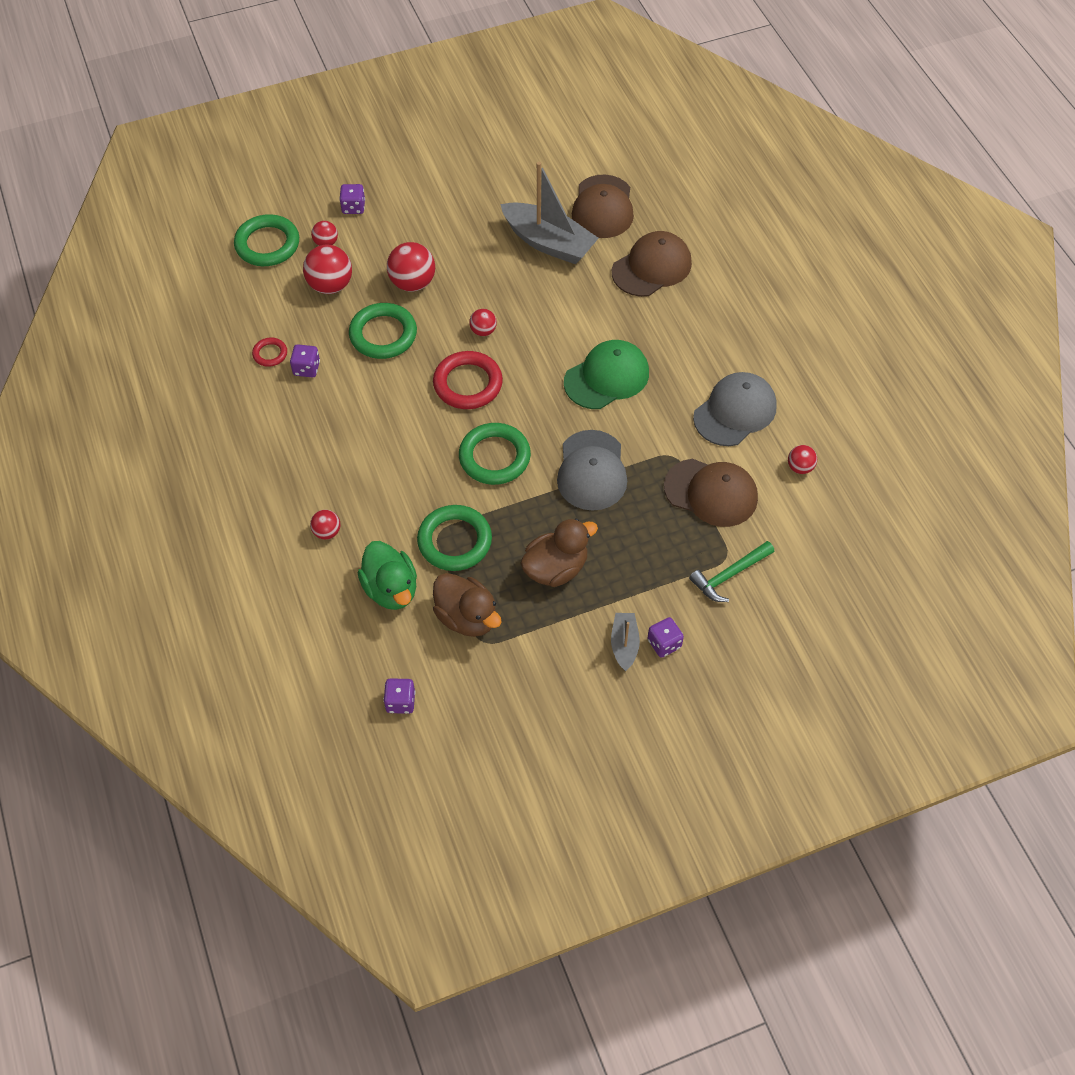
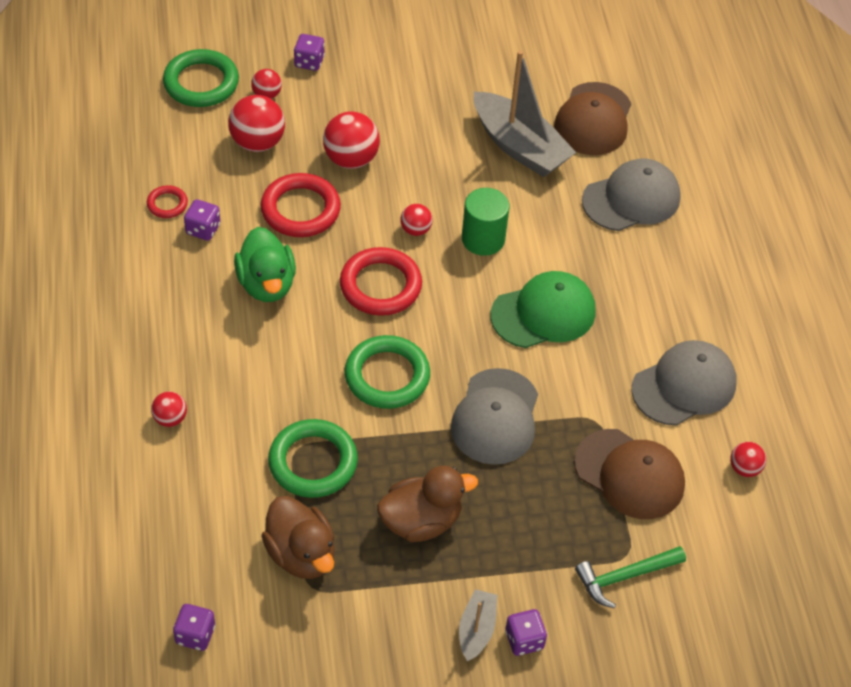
camera: 10 degrees right, 5 degrees down
green ring [349,303,417,359] -> red ring [261,173,341,237]
green duck [357,541,417,610] -> green duck moved to [234,227,296,302]
brown cap [612,231,692,297] -> grey cap [582,159,681,231]
none -> green cylinder [462,188,509,256]

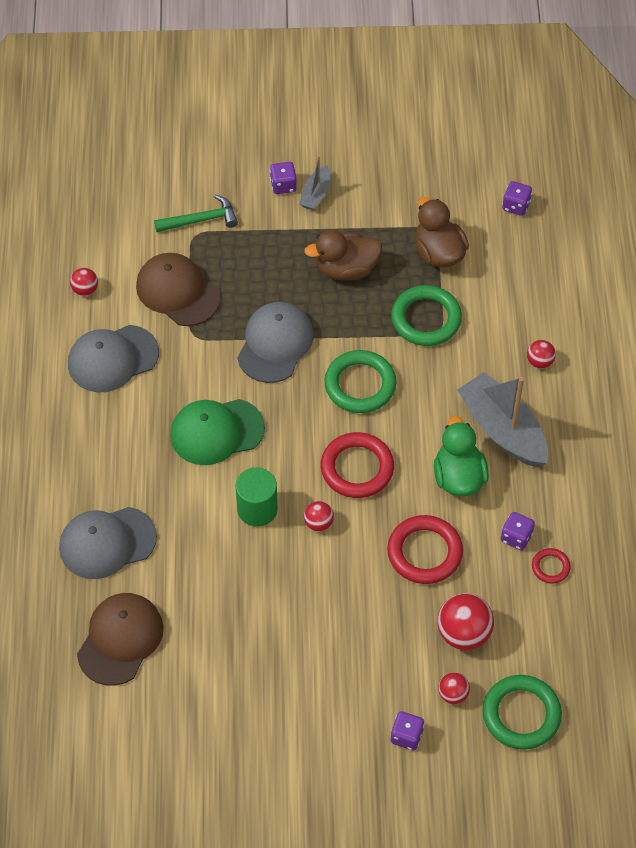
camera: 170 degrees left, 5 degrees up
red ball [323,111,380,169] -> none
grey boat [474,50,576,177] -> grey boat moved to [457,372,548,467]

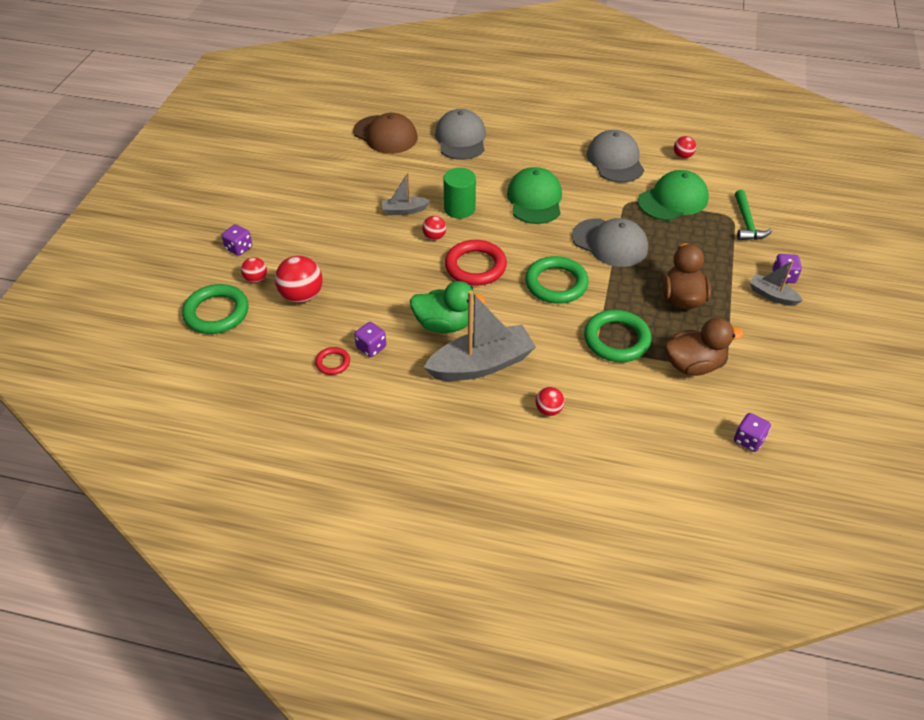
camera: 105 degrees right, 10 degrees down
brown cap [136,253,220,326] -> green cap [638,170,709,221]
red ring [387,515,463,584] -> none
none -> grey boat [382,172,430,215]

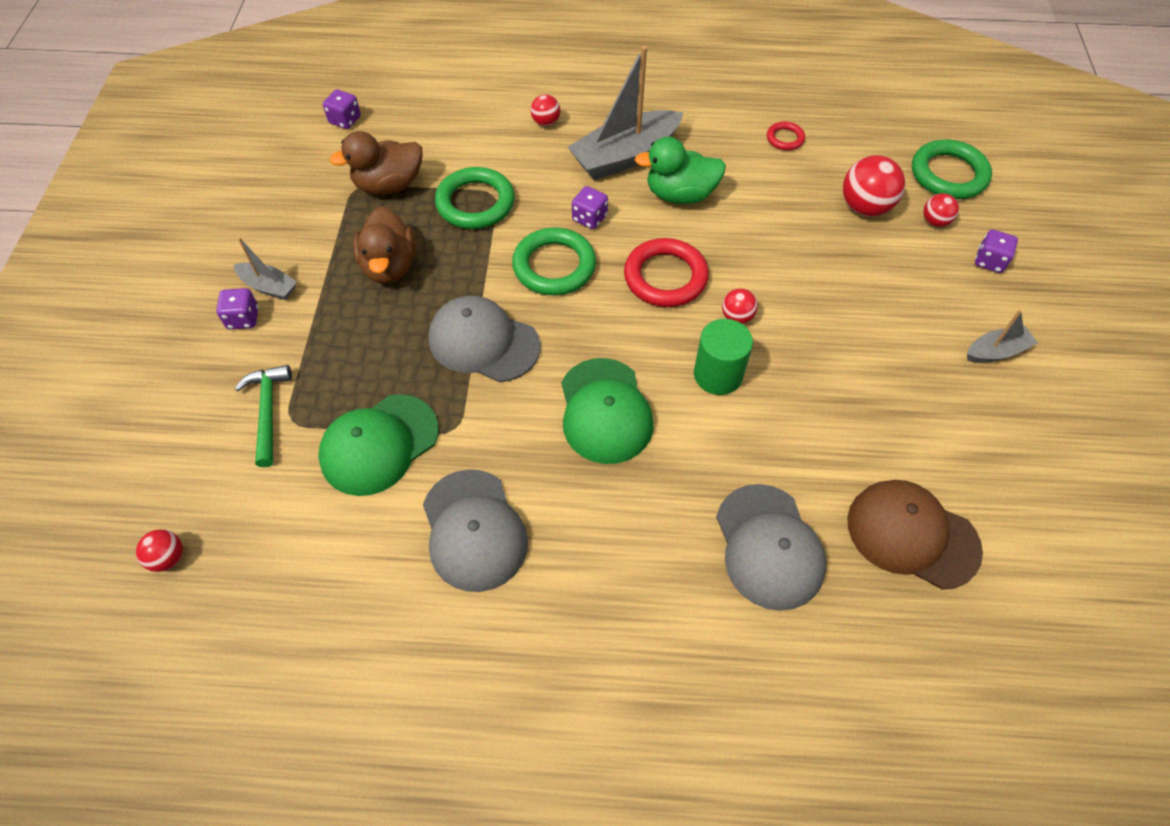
camera: 170 degrees right, 10 degrees up
purple dice [354,322,386,357] -> purple dice moved to [572,186,608,229]
grey boat [382,172,430,215] -> grey boat moved to [967,310,1038,363]
red ball [674,136,696,159] -> red ball moved to [136,529,183,572]

